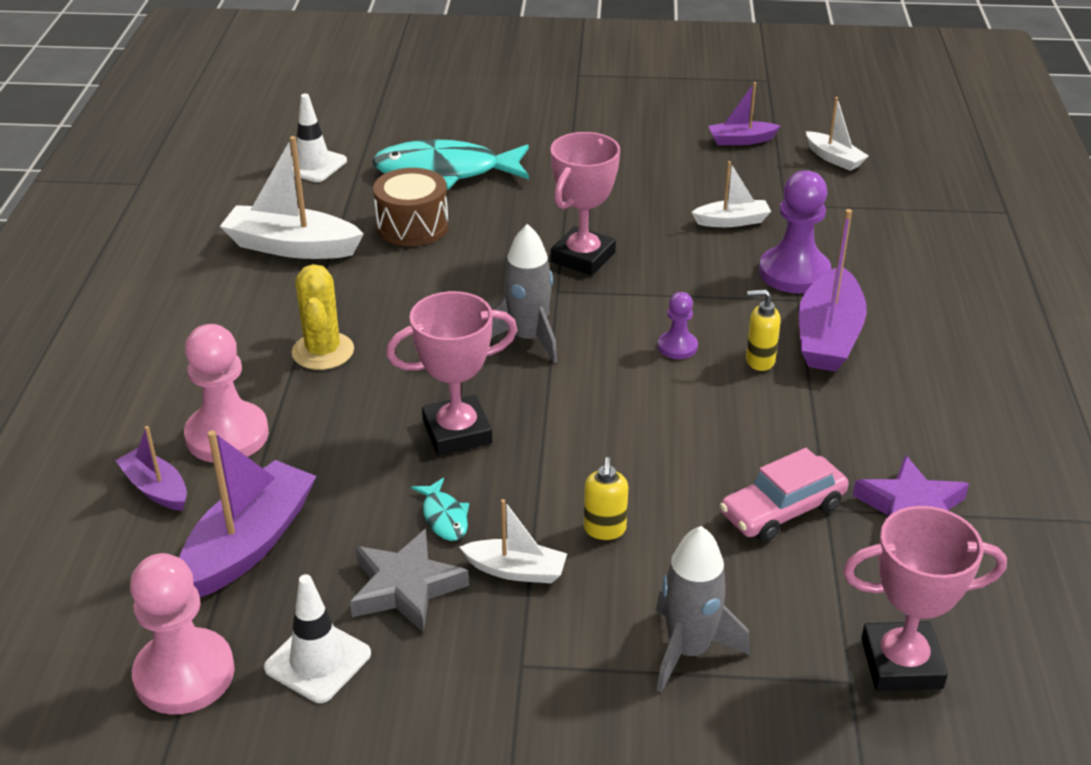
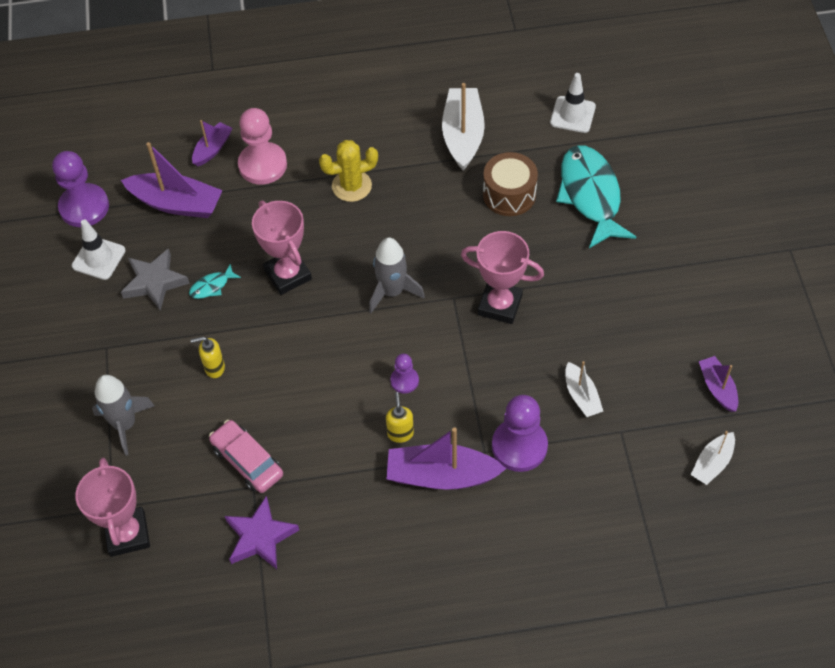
camera: 80 degrees right, 20 degrees up
pink pawn [130,553,235,715] -> purple pawn [52,151,109,227]
white boat [460,499,567,583] -> none

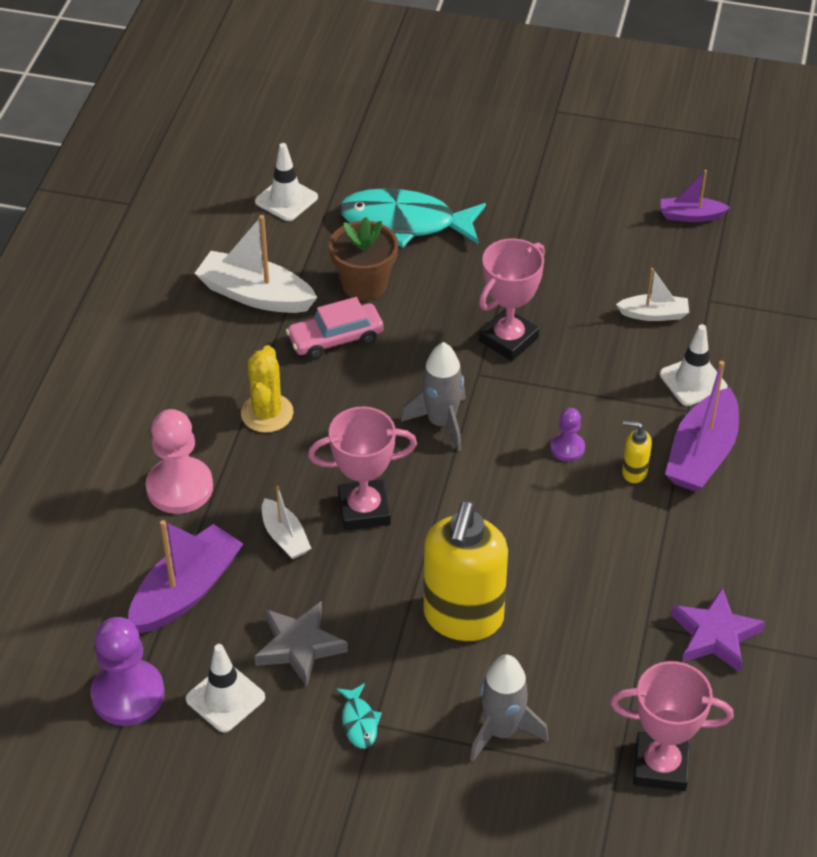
camera: 70 degrees left, 10 degrees down
turquoise fish [189,264,241,299] -> turquoise fish moved to [336,683,382,749]
yellow soap dispenser [191,336,225,378] -> yellow soap dispenser [424,501,508,641], size x2.39
purple boat [192,120,233,166] -> none
pink car [209,420,283,493] -> pink car moved to [286,297,384,359]
brown drum [483,152,538,216] -> brown flower pot [329,217,398,301]
purple pawn [492,395,548,472] -> white traffic cone [660,324,728,406]
white boat [691,431,735,485] -> white boat moved to [262,486,311,559]

